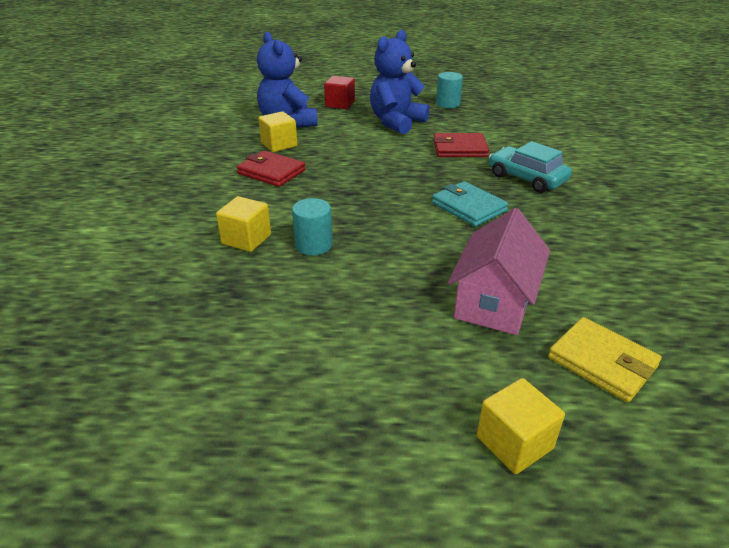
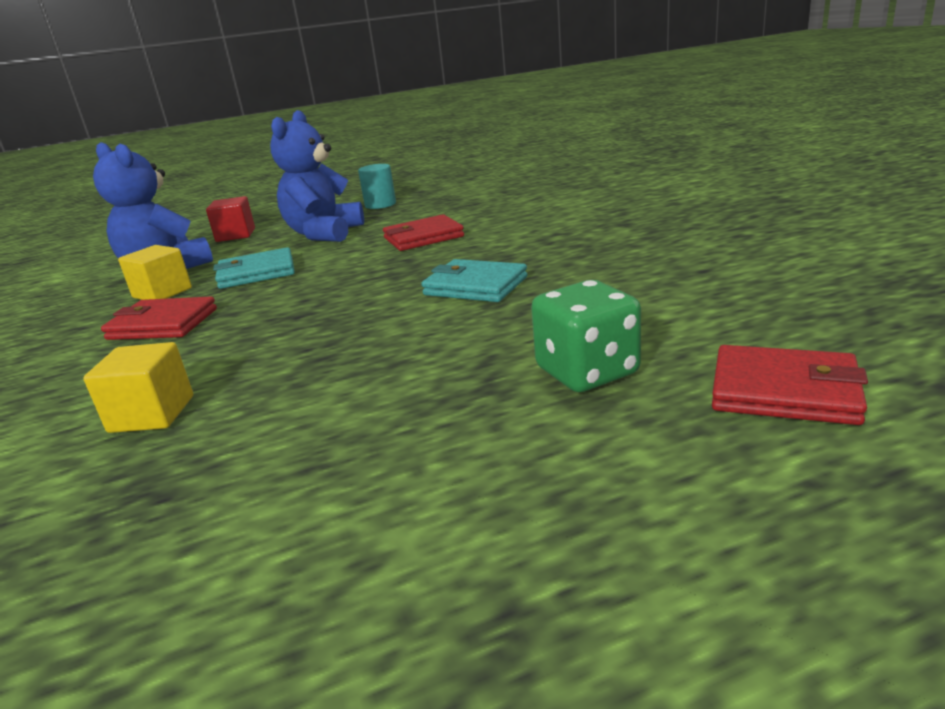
camera: 20 degrees left, 10 degrees down
turquoise cylinder [292,198,332,255] -> none
pink house [448,208,550,335] -> green dice [531,280,641,392]
yellow cube [477,378,565,474] -> none
turquoise car [489,141,572,193] -> none
yellow wallet [548,317,662,402] -> red wallet [712,345,868,425]
none -> turquoise wallet [213,247,295,289]

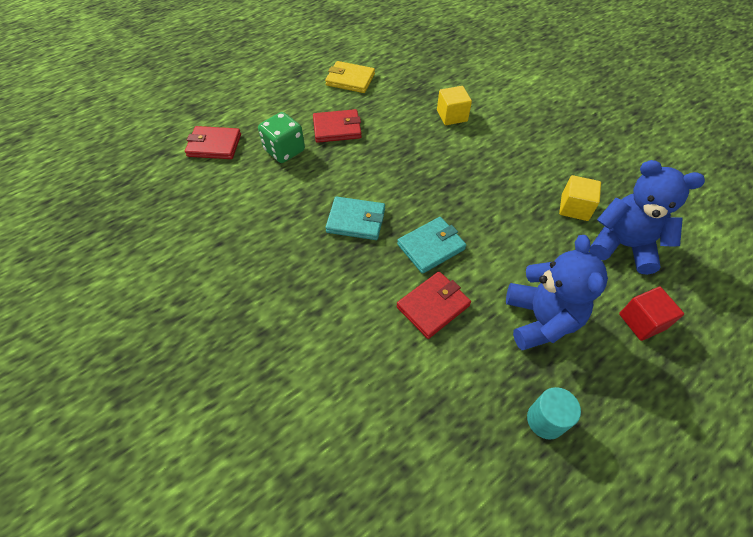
camera: 160 degrees right, 30 degrees up
red wallet [101,296,217,340] -> red wallet moved to [313,109,362,143]
turquoise wallet [213,247,295,289] -> turquoise wallet moved to [397,217,466,274]
none -> yellow wallet [325,61,375,93]

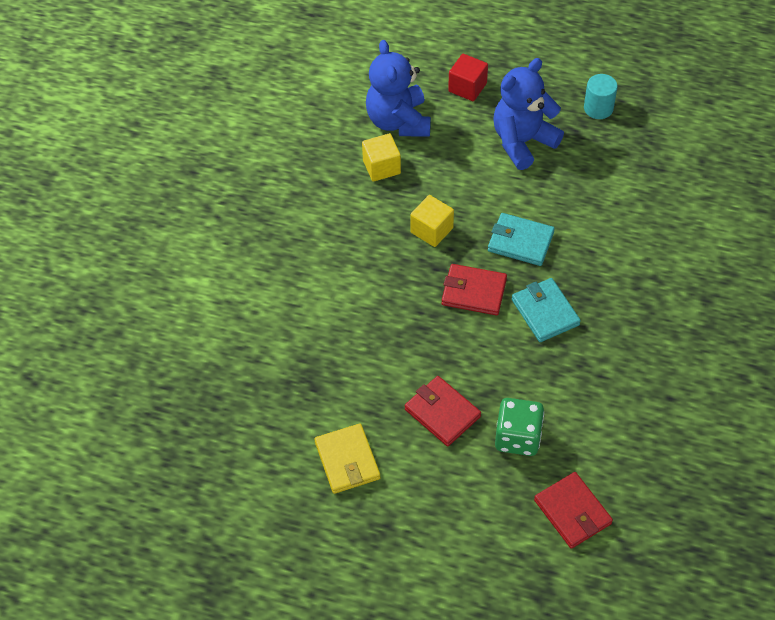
camera: 125 degrees left, 0 degrees up
red wallet [397,271,471,339] -> red wallet moved to [442,264,507,315]
yellow cube [437,86,472,125] -> yellow cube moved to [410,195,454,247]

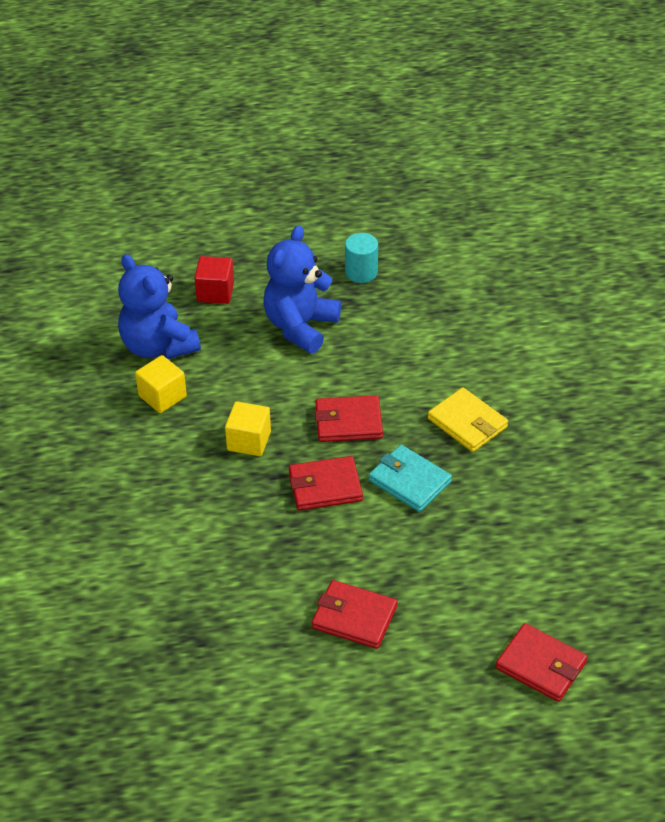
camera: 25 degrees left, 10 degrees down
yellow wallet [314,423,381,494] -> yellow wallet moved to [428,387,508,452]
turquoise wallet [488,213,555,266] -> red wallet [315,395,383,442]
green dice [495,398,544,456] -> none

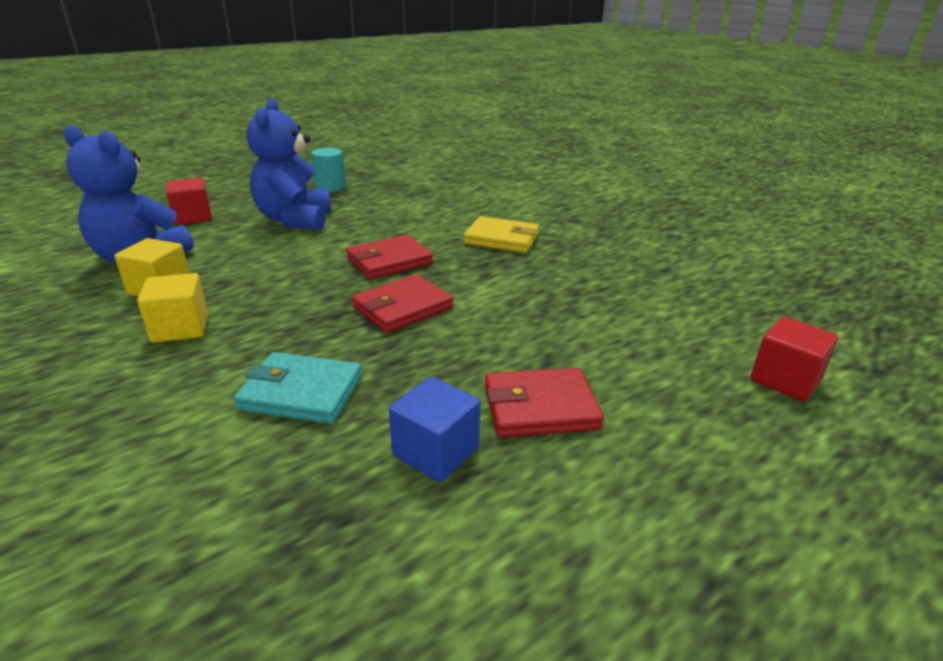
camera: 30 degrees left, 15 degrees down
yellow cube [225,401,271,456] -> yellow cube moved to [137,273,208,343]
turquoise wallet [369,445,452,512] -> turquoise wallet moved to [234,352,362,424]
red wallet [496,623,587,702] -> red cube [750,316,838,402]
none -> blue cube [389,376,480,482]

